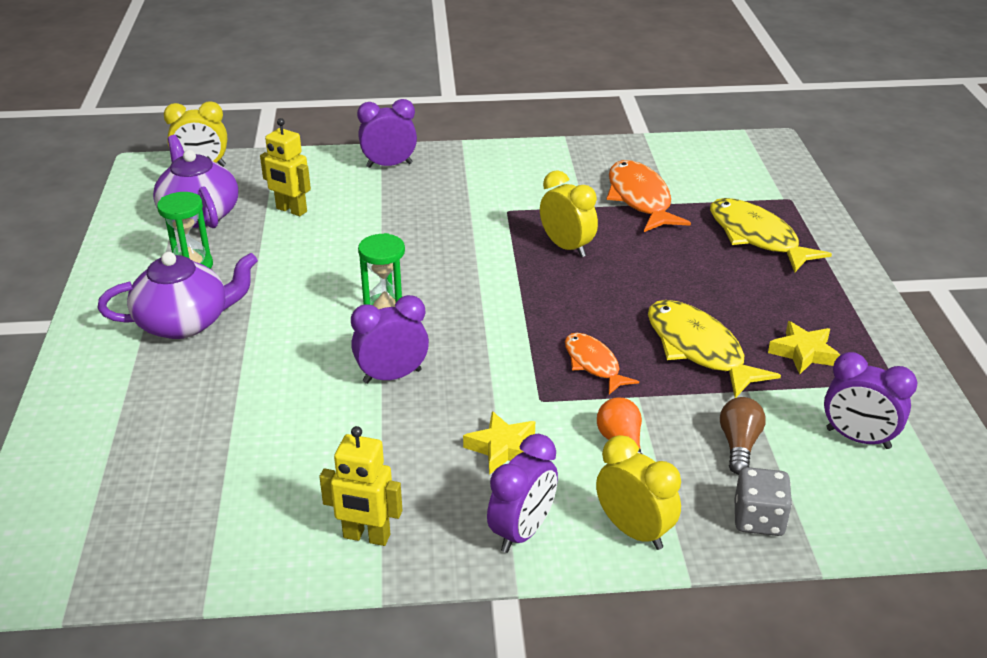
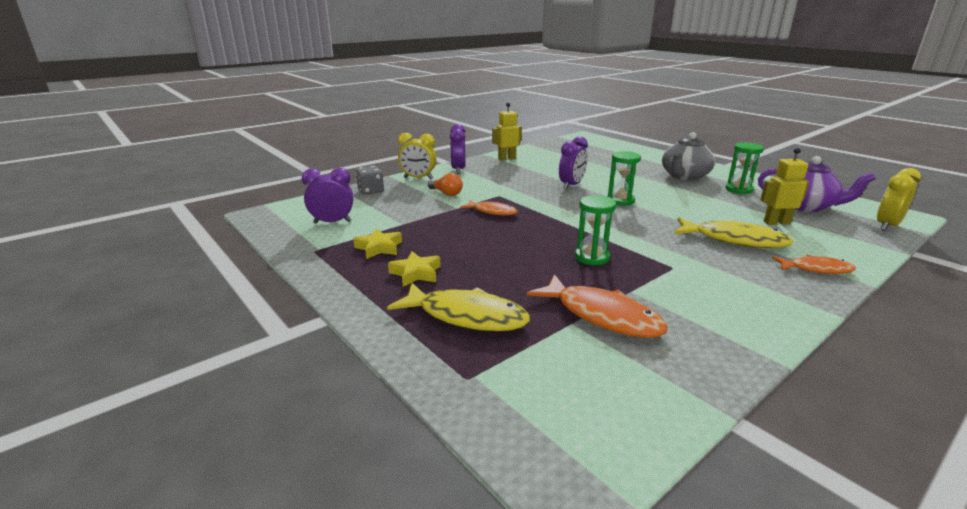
camera: 145 degrees right, 10 degrees down
purple teapot [98,252,258,339] -> grey teapot [662,132,715,181]
purple clock [357,99,417,168] -> orange fish [772,255,856,274]
yellow star [463,411,535,475] -> yellow star moved to [388,251,441,287]
yellow clock [540,170,598,257] -> green hourglass [575,195,616,266]
yellow fish [648,300,781,398] -> yellow fish moved to [674,217,794,248]
brown light bulb [720,397,766,475] -> none

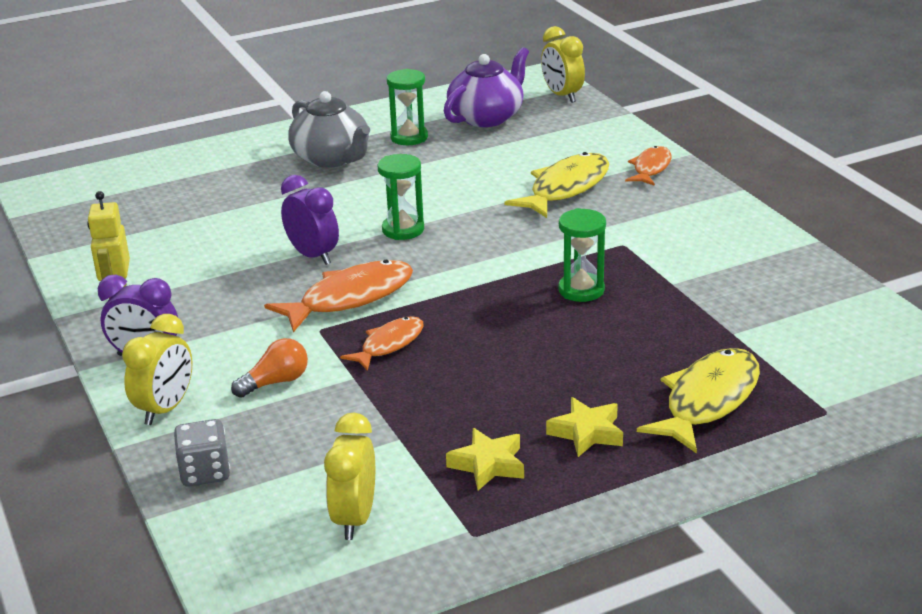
camera: 75 degrees left, 5 degrees up
purple clock [302,168,353,224] -> yellow clock [324,412,375,540]
orange fish [527,274,668,338] -> orange fish moved to [264,260,413,332]
yellow robot [760,148,809,225] -> none

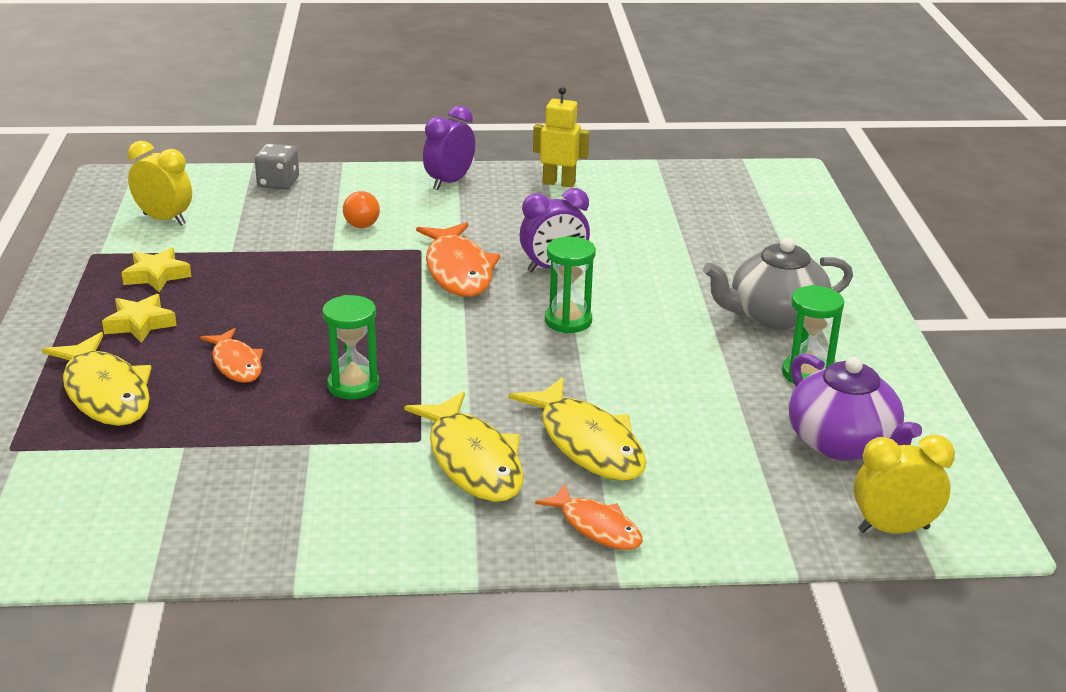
camera: 110 degrees right, 0 degrees up
yellow clock [122,314,192,425] -> none
orange fish [340,316,424,371] -> orange fish moved to [200,328,263,383]
none -> yellow fish [404,391,523,502]

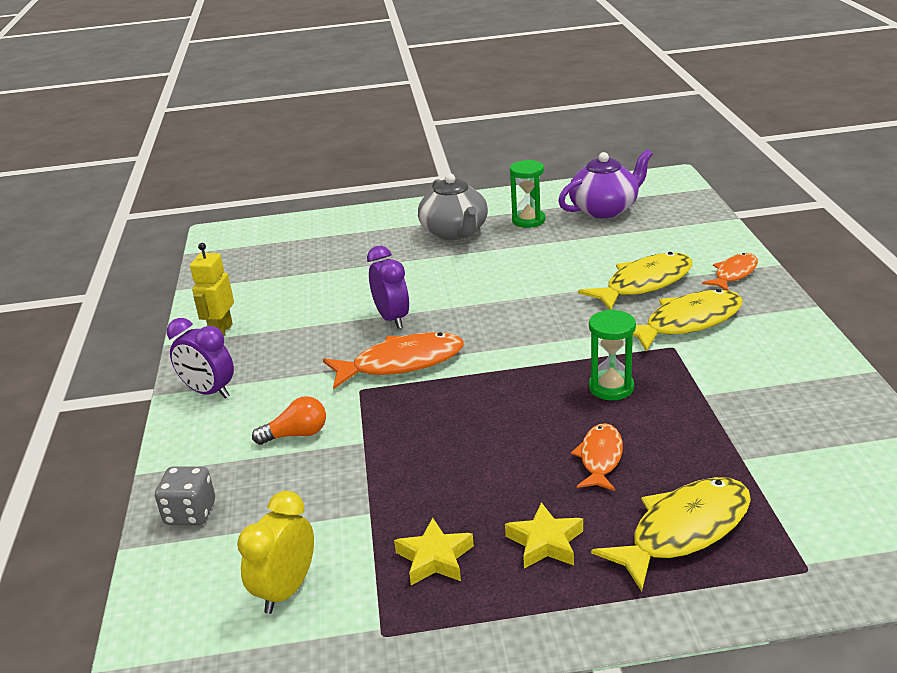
camera: 90 degrees left, 0 degrees up
orange fish [200,328,263,383] -> orange fish turned 45 degrees counterclockwise [571,423,623,491]
green hourglass [545,237,596,333] -> none
yellow clock [854,435,955,534] -> none

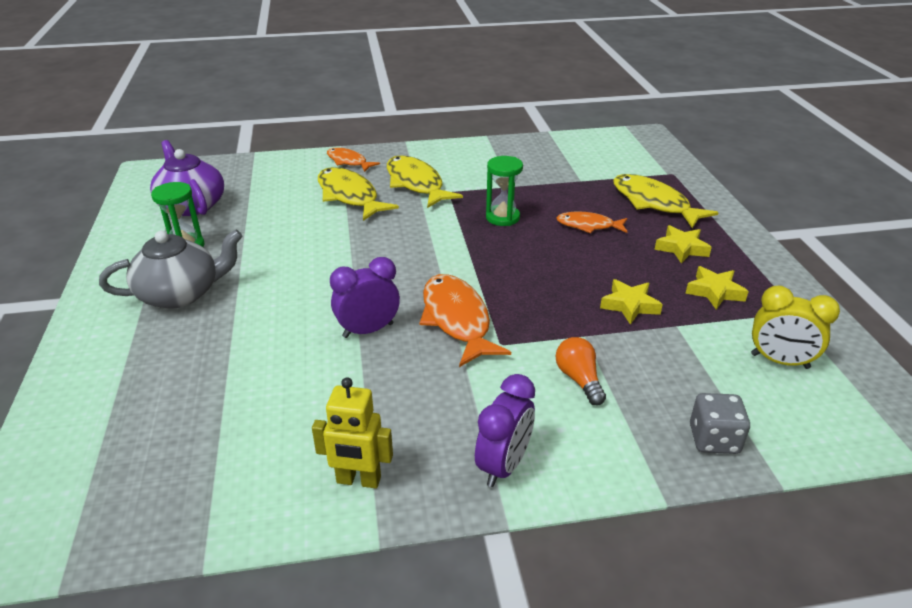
camera: 95 degrees left, 5 degrees up
none -> yellow star [600,279,663,325]

